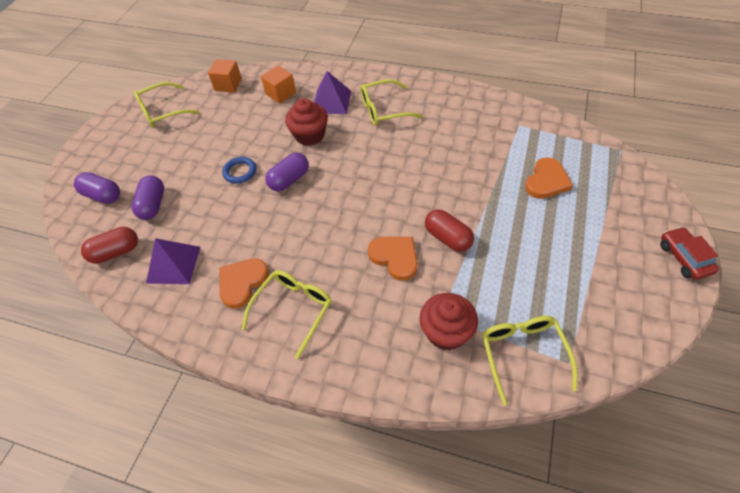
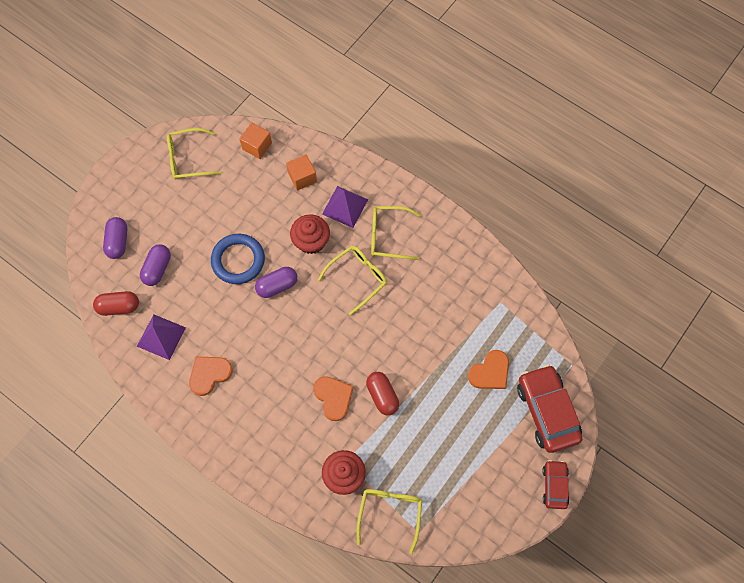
camera: 15 degrees right, 15 degrees up
purple capsule [74,172,120,204] -> purple capsule turned 45 degrees clockwise [103,217,127,259]
blue ring [222,157,256,184] -> blue ring [211,234,265,284], size x1.74
yellow glasses [242,270,332,359] -> yellow glasses moved to [318,246,387,315]
none -> red car [517,364,582,453]

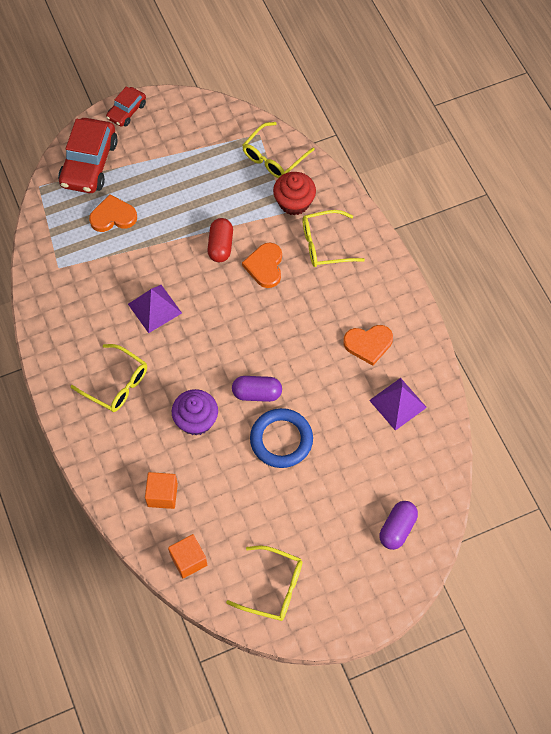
camera: 150 degrees left, 5 degrees down
red capsule [93,291,139,316] -> none
purple capsule [140,244,171,286] -> none
red cupcake [290,214,330,254] -> purple cupcake [172,389,218,436]
yellow glasses [318,246,387,315] -> yellow glasses moved to [302,210,365,267]
purple pyramid [322,186,368,228] -> purple pyramid moved to [128,285,182,333]

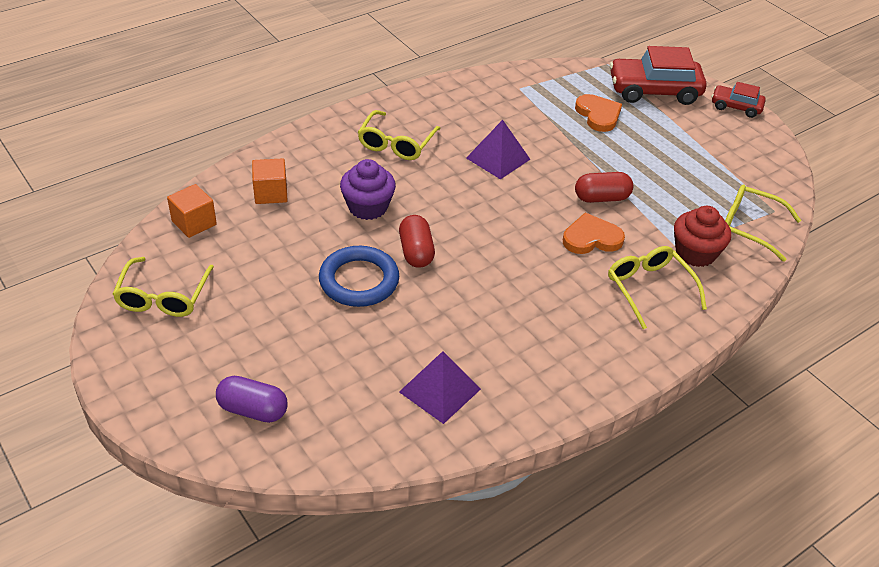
camera: 75 degrees right, 20 degrees down
purple capsule [232,376,282,402] -> red capsule [399,215,435,268]
orange heart [343,325,393,366] -> none

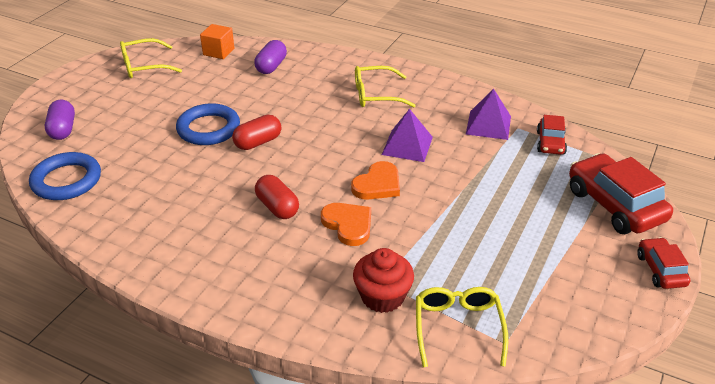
camera: 65 degrees right, 5 degrees down
orange cube [252,158,288,204] -> purple capsule [254,40,287,74]
purple cupcake [340,159,396,220] -> none
purple pyramid [399,351,481,424] -> purple pyramid moved to [466,89,511,140]
orange heart [575,94,622,132] -> orange heart moved to [351,161,400,200]
red capsule [575,172,633,203] -> red capsule moved to [255,175,299,219]
yellow glasses [608,246,707,329] -> none
none -> blue ring [29,152,101,200]
none -> red car [537,115,567,155]

